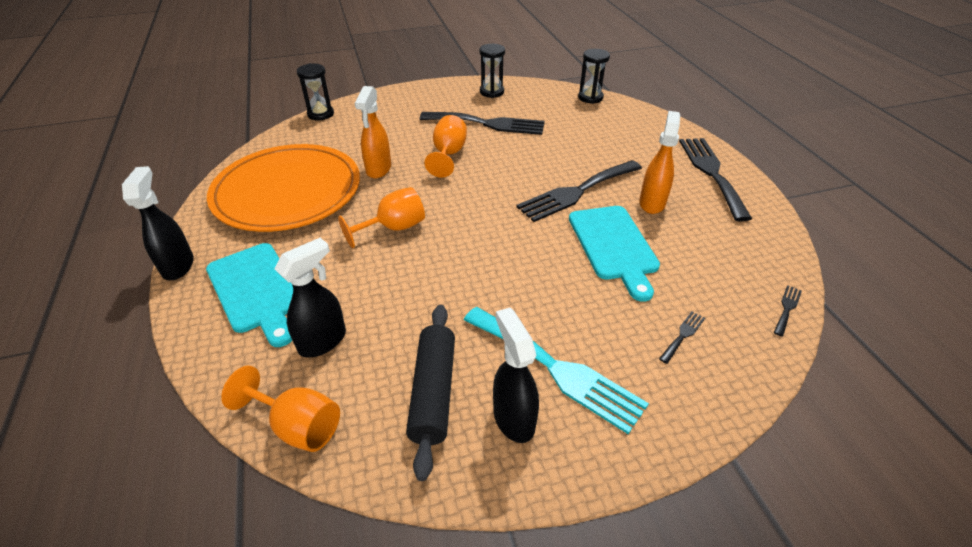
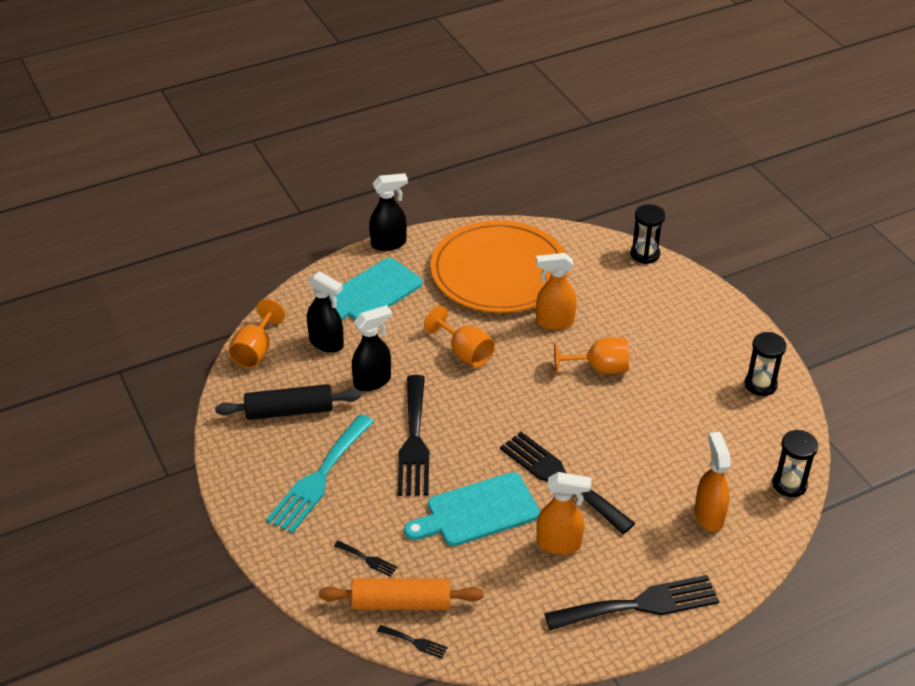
camera: 80 degrees right, 0 degrees up
black fork [420,112,545,135] -> black fork moved to [397,375,429,496]
black spray bottle [493,308,539,443] -> black spray bottle moved to [352,305,392,391]
none -> orange rolling pin [319,578,483,610]
none -> orange spray bottle [695,432,731,532]

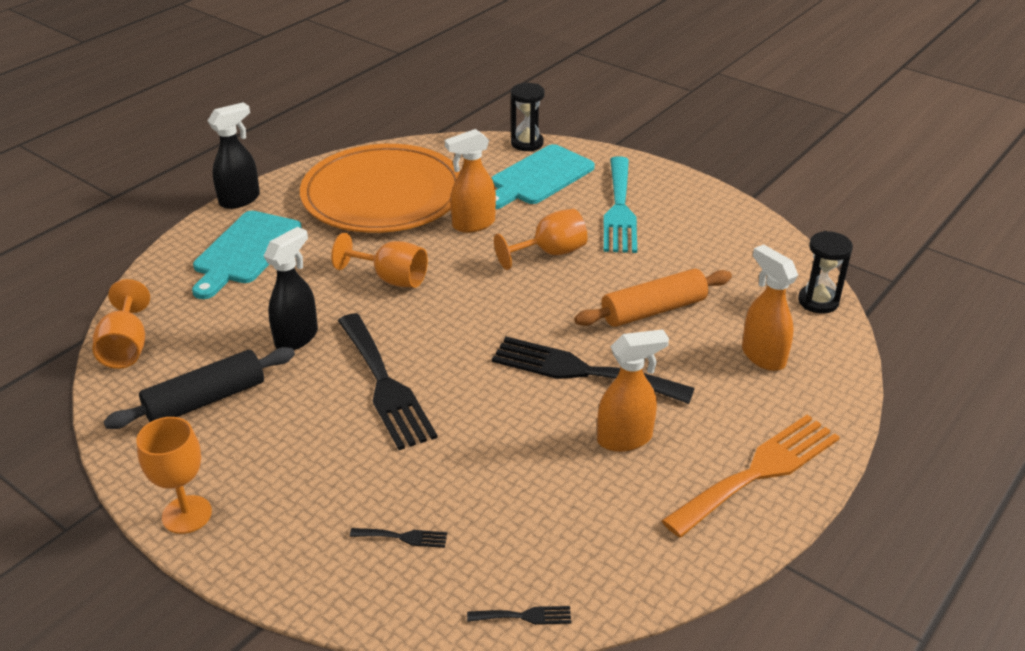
camera: 25 degrees left, 5 degrees down
turquoise fork [266,414,374,533] -> turquoise fork moved to [604,156,637,253]
black spray bottle [307,271,344,353] -> none
orange rolling pin [319,578,483,610] -> orange rolling pin moved to [574,269,732,327]
turquoise cutting board [404,472,540,546] -> turquoise cutting board moved to [491,144,595,209]
black fork [544,575,719,630] -> orange fork [661,415,840,538]
black hourglass [745,332,787,396] -> none
none -> orange goblet [136,417,212,534]

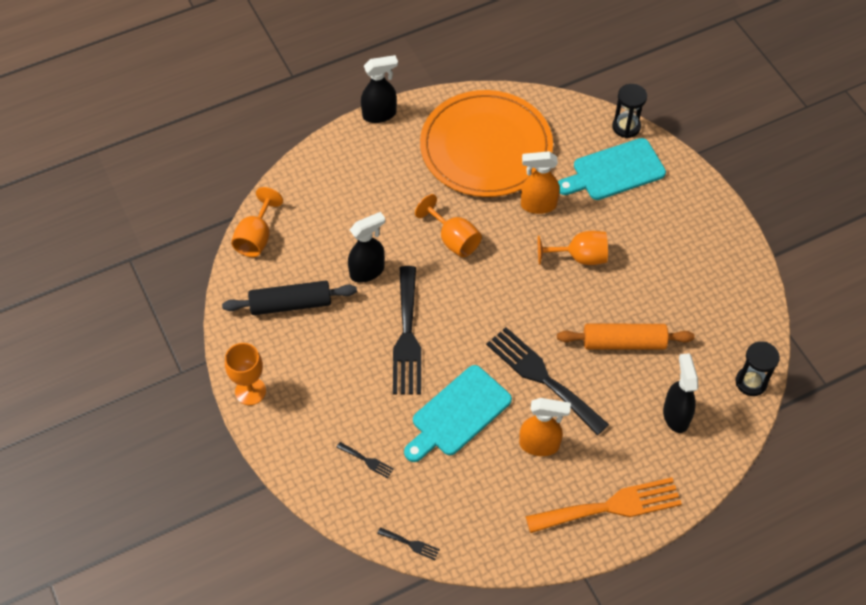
camera: 25 degrees right, 20 degrees up
turquoise cutting board [192,211,302,299] -> turquoise cutting board moved to [404,365,512,462]
turquoise fork [604,156,637,253] -> none
orange spray bottle [742,244,798,371] -> black spray bottle [663,353,698,433]

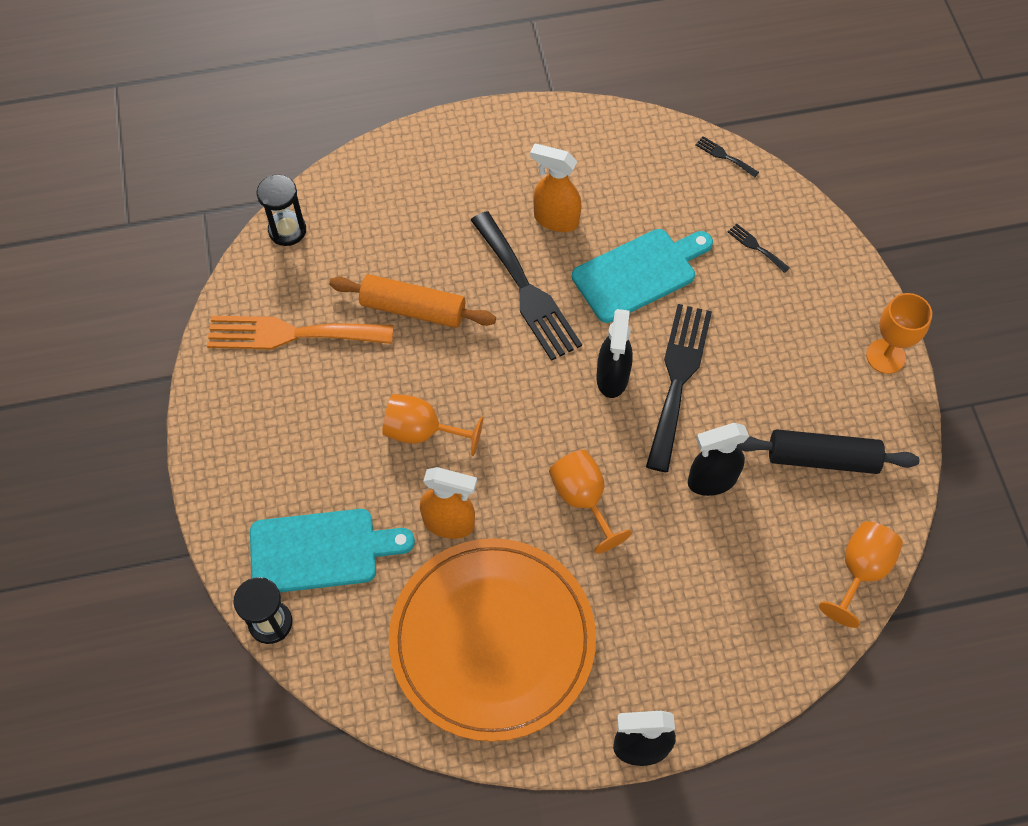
camera: 165 degrees left, 5 degrees up
orange fork [526,477,682,533] -> orange fork moved to [207,316,394,349]
black spray bottle [663,353,698,433] -> black spray bottle moved to [596,309,633,398]

